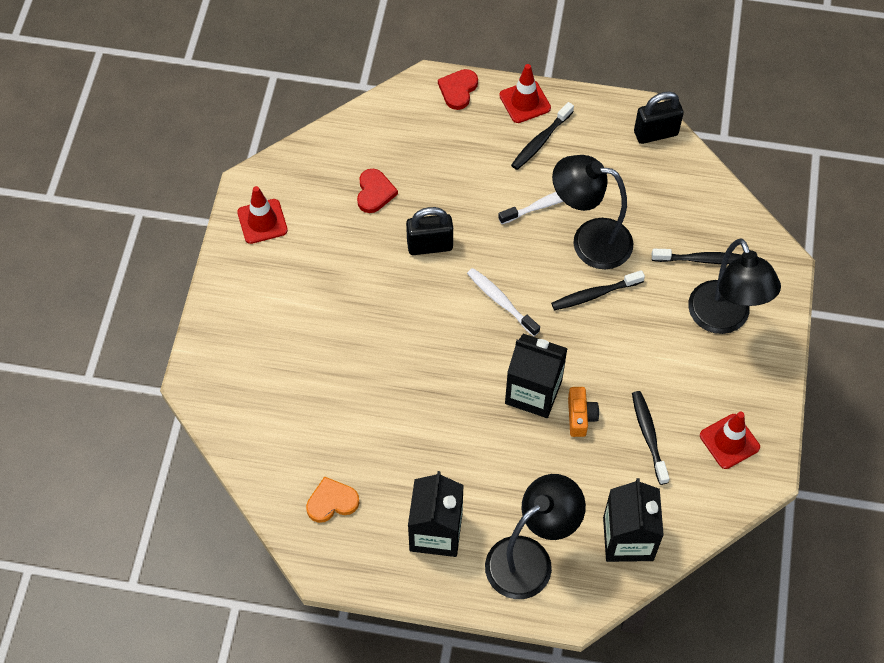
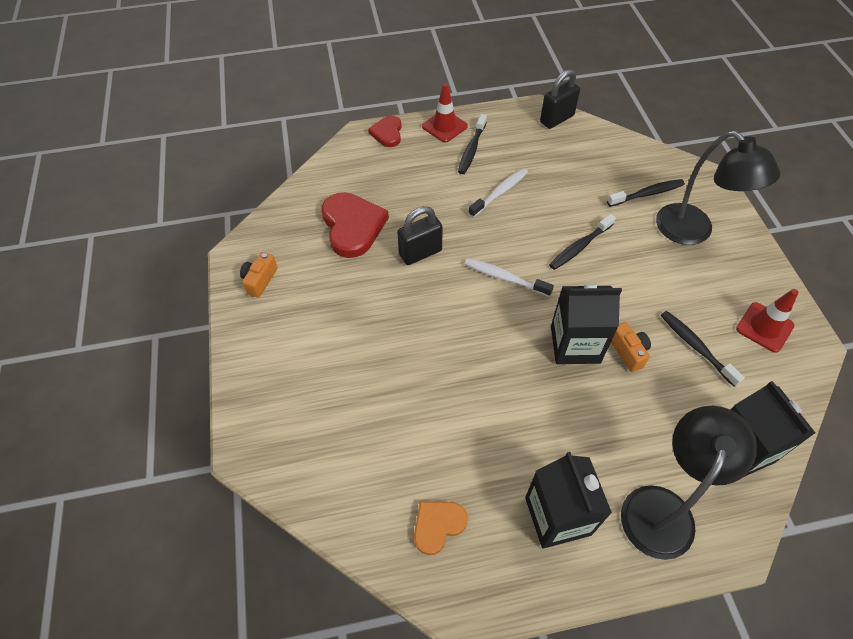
camera: 20 degrees left, 5 degrees down
red traffic cone [237,186,288,244] -> orange camera [240,252,278,298]
red heart [357,169,398,213] -> red heart [321,192,389,258], size x1.74
black lamp [552,155,633,269] -> none

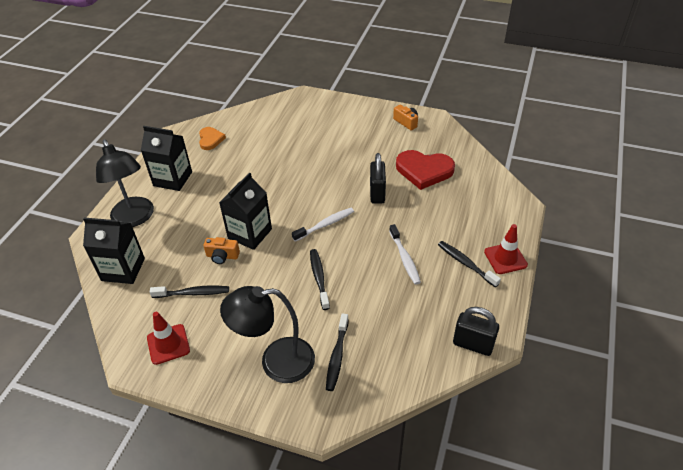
camera: 120 degrees right, 10 degrees down
red heart [368,115,402,147] -> none
black padlock [540,69,580,129] -> black padlock turned 60 degrees counterclockwise [453,307,499,356]

